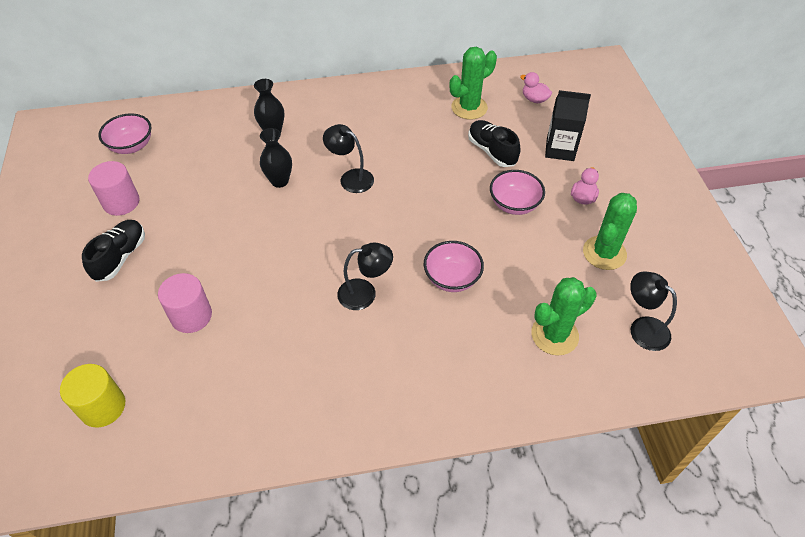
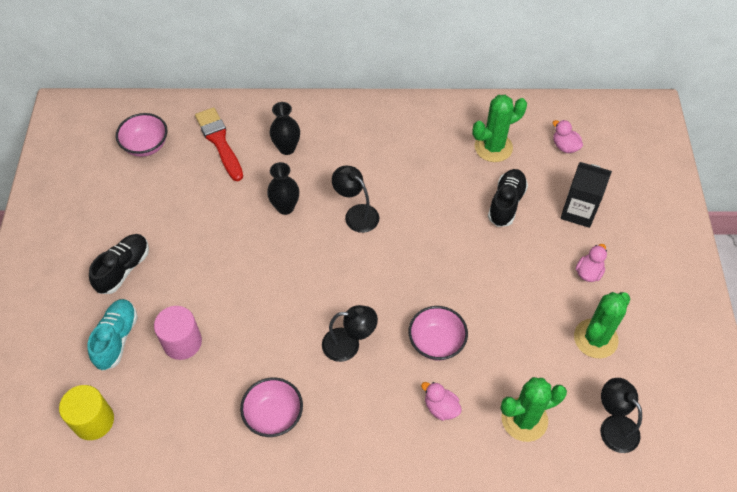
camera: 10 degrees right, 5 degrees up
pink cylinder [88,161,140,216] -> none
black shoe [468,120,521,167] -> black shoe turned 45 degrees clockwise [488,169,528,227]
pink bowl [490,170,545,215] -> pink bowl moved to [240,378,303,437]
none -> turquoise shoe [88,299,138,371]
none -> red brush [195,107,243,181]
none -> pink duck [421,382,462,421]

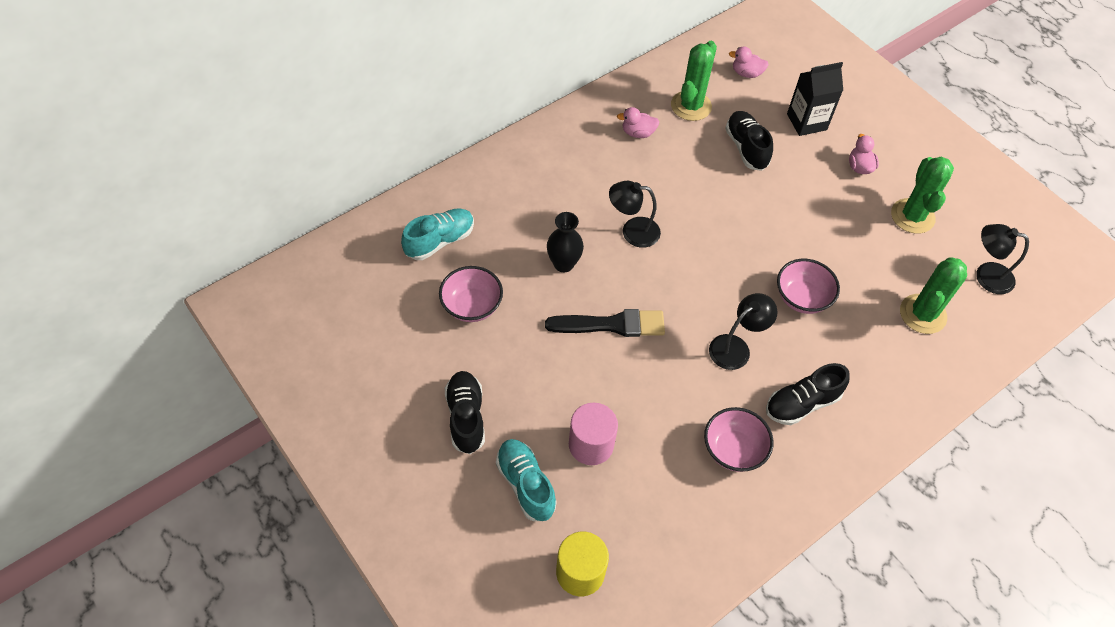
camera: 40 degrees left, 0 degrees up
pink bowl [116,113,168,157] -> pink bowl moved to [439,266,503,322]
red brush [195,107,243,181] -> turquoise shoe [401,208,474,260]
black vase [270,102,300,155] -> none
pink duck [421,382,462,421] -> pink duck moved to [617,107,659,138]
none -> black brush [545,309,665,337]
none -> black shoe [766,363,850,425]

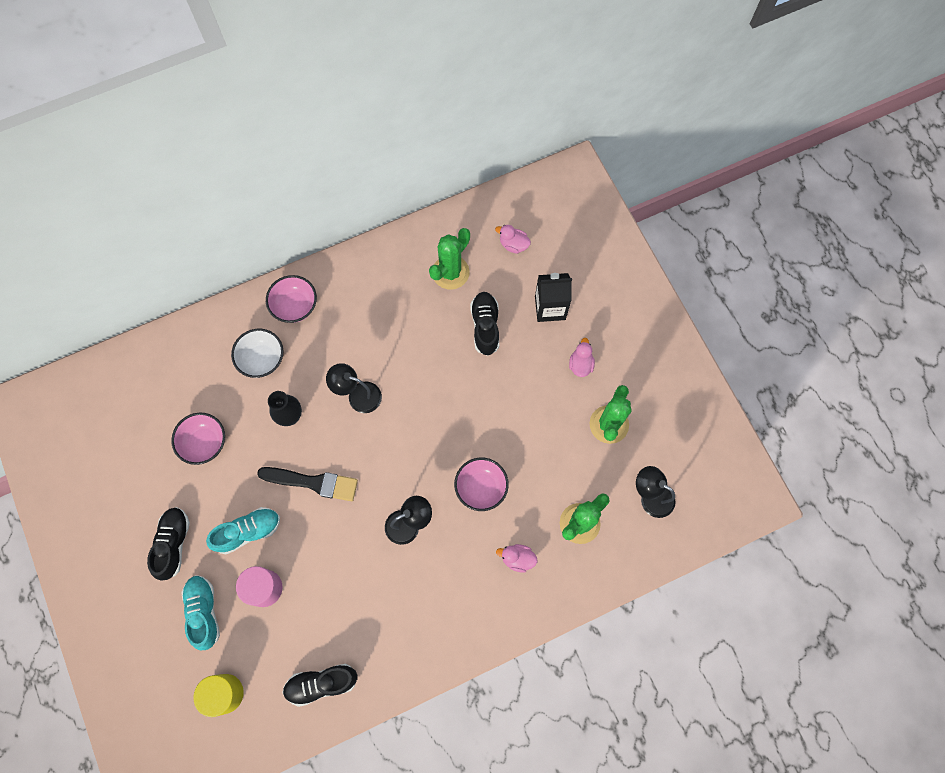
camera: 15 degrees right, 15 degrees up
turquoise shoe [401,208,474,260] -> turquoise shoe moved to [206,507,280,554]
pink duck [617,107,659,138] -> pink duck moved to [496,544,537,573]
pink bowl [704,407,774,472] -> pink bowl moved to [266,275,317,323]
black shoe [766,363,850,425] -> black shoe moved to [282,664,357,707]
none -> white bowl [231,329,283,378]

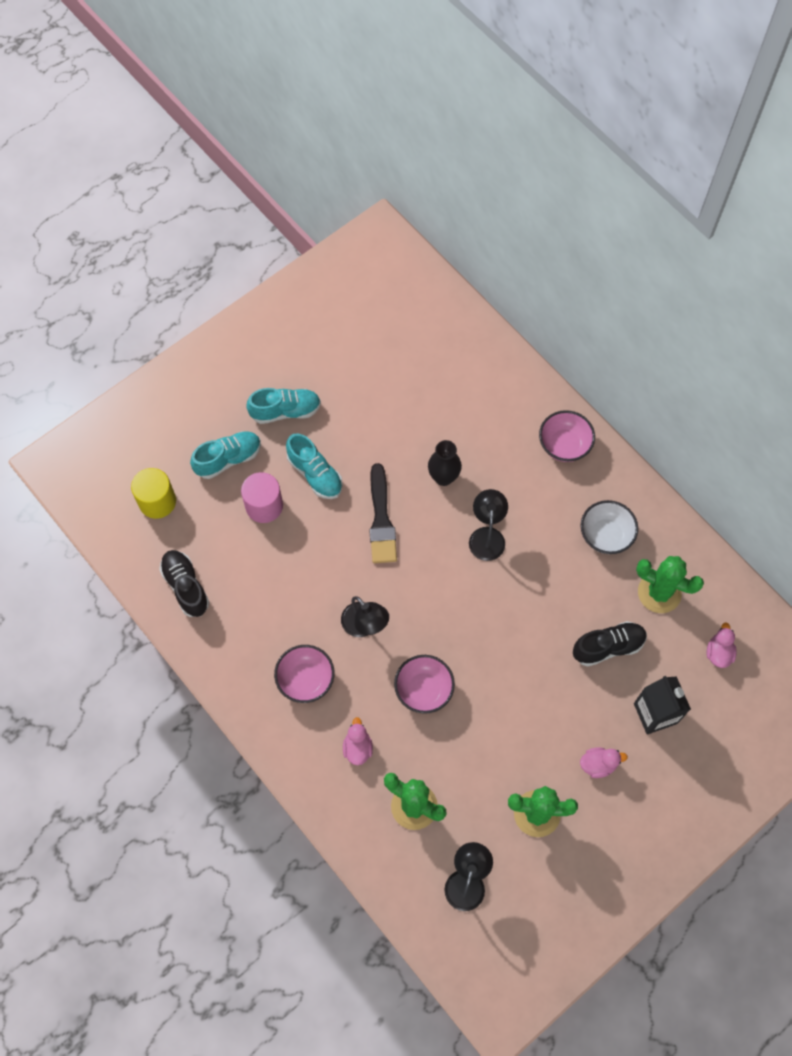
camera: 75 degrees right, 5 degrees down
black shoe [147,507,190,580] -> turquoise shoe [246,388,321,424]
pink bowl [171,413,225,465] -> pink bowl moved to [274,645,335,703]
white bowl [231,329,283,378] -> white bowl moved to [581,500,638,554]

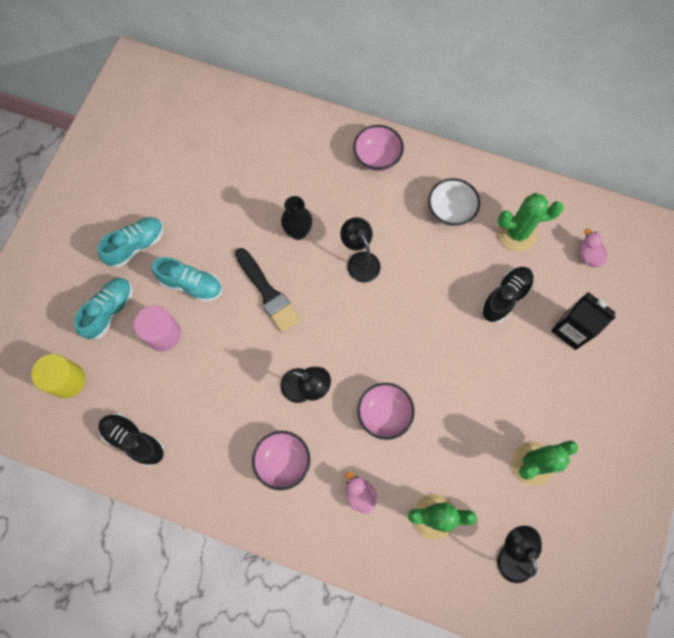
camera: 30 degrees left, 5 degrees up
pink duck [580,747,628,778] -> none

